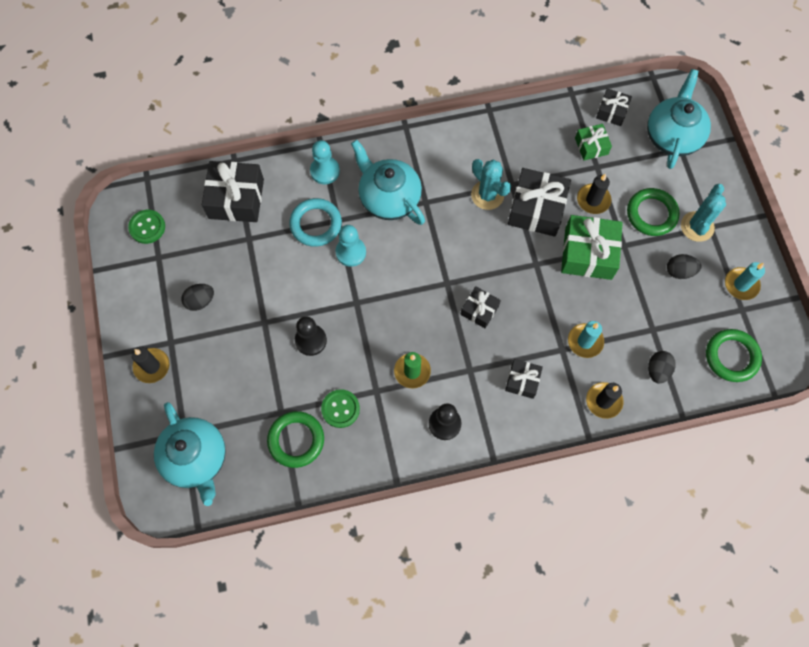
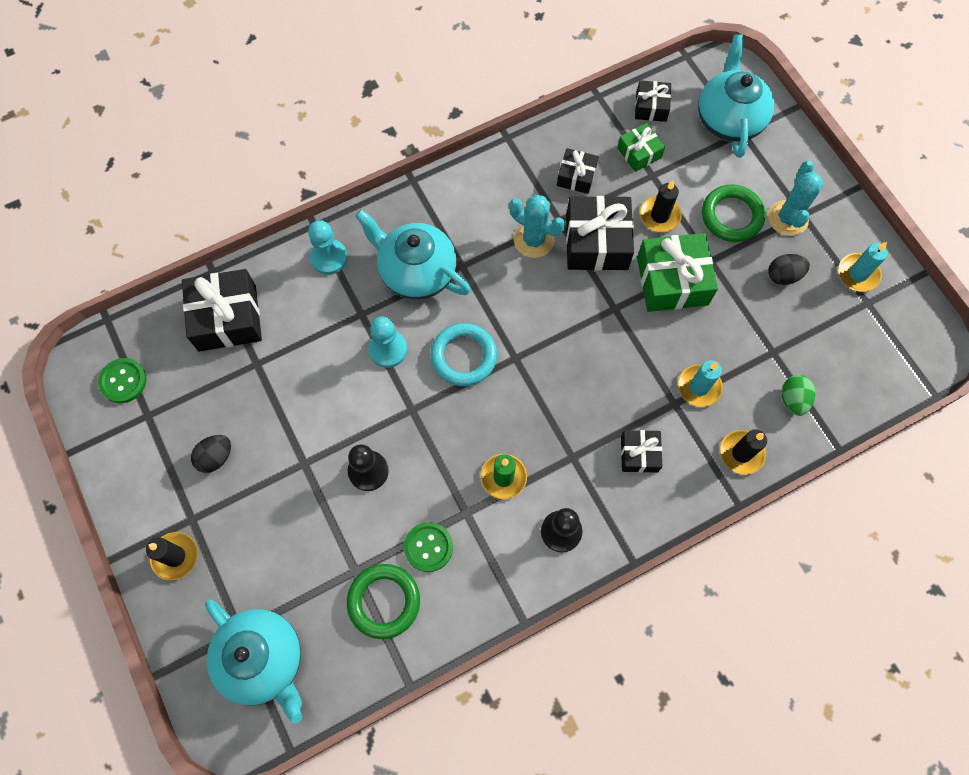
camera: 15 degrees left, 0 degrees up
turquoise ring [289,198,342,247] -> turquoise ring moved to [430,323,497,386]
black gift [460,286,501,328] -> black gift moved to [557,148,599,194]
black egg [648,351,676,383] -> green egg [782,375,815,416]
green ring [706,329,762,382] -> none

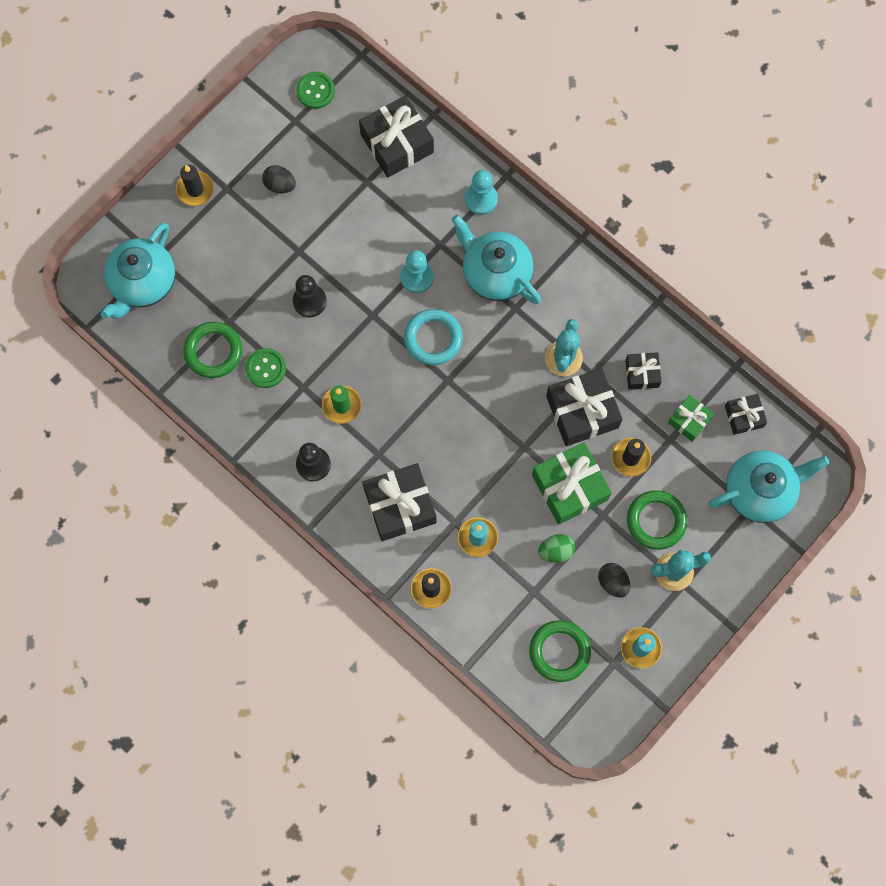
camera: 70 degrees right, 5 degrees up
turquoise teapot [355,209,470,300] -> turquoise teapot turned 60 degrees counterclockwise [451,215,541,304]
black gift [621,430,663,473] -> black gift [362,463,436,541], size x1.81
green egg [782,375,815,416] -> green egg moved to [538,534,575,563]
none -> green ring [529,620,591,682]

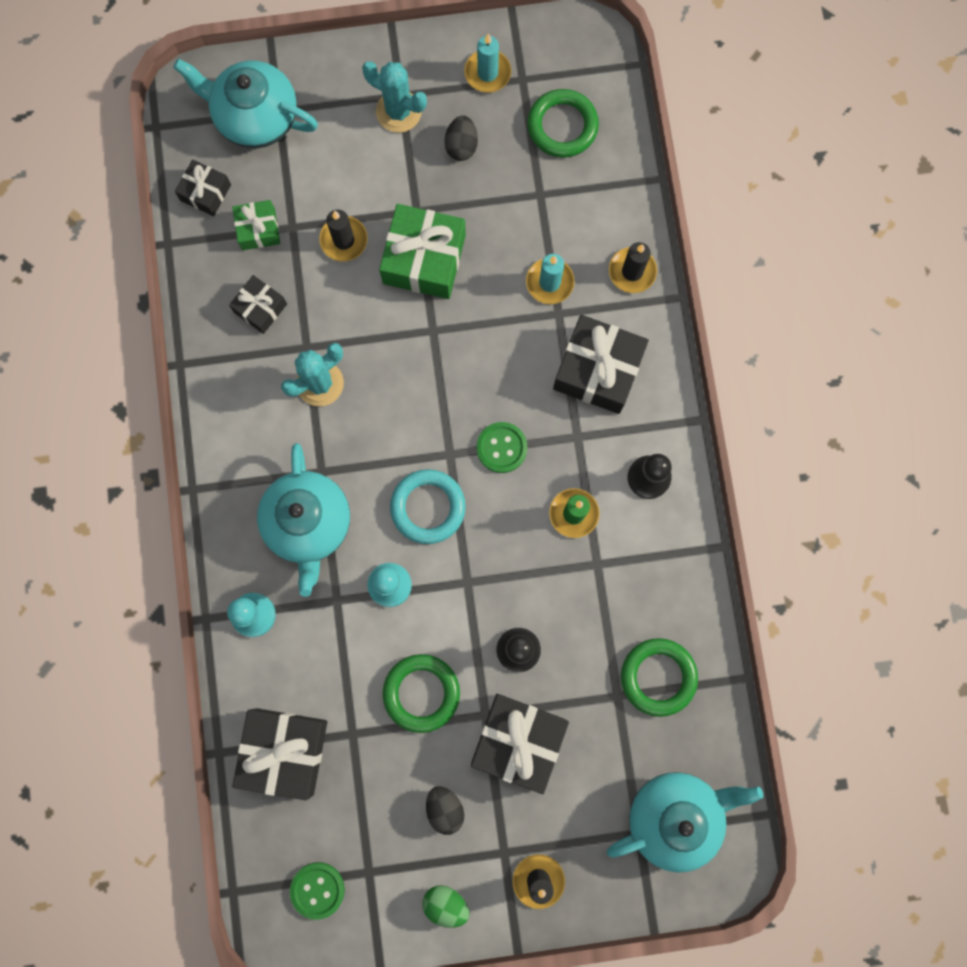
camera: 140 degrees left, 5 degrees up
green button [245,348,286,388] -> green button moved to [477,422,528,473]
green egg [538,534,575,563] -> green egg moved to [422,886,469,928]
black gift [546,368,622,446] -> black gift moved to [471,694,569,794]
green ring [627,490,687,550] -> green ring moved to [383,654,460,733]

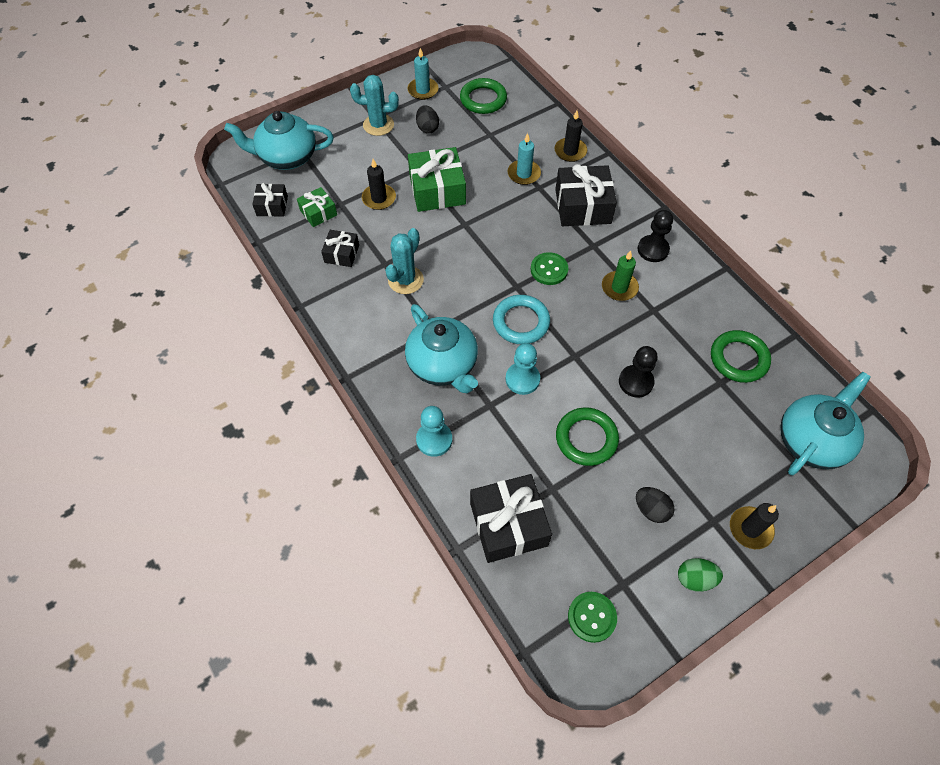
camera: 25 degrees left, 20 degrees down
black gift [471,694,569,794] -> none

